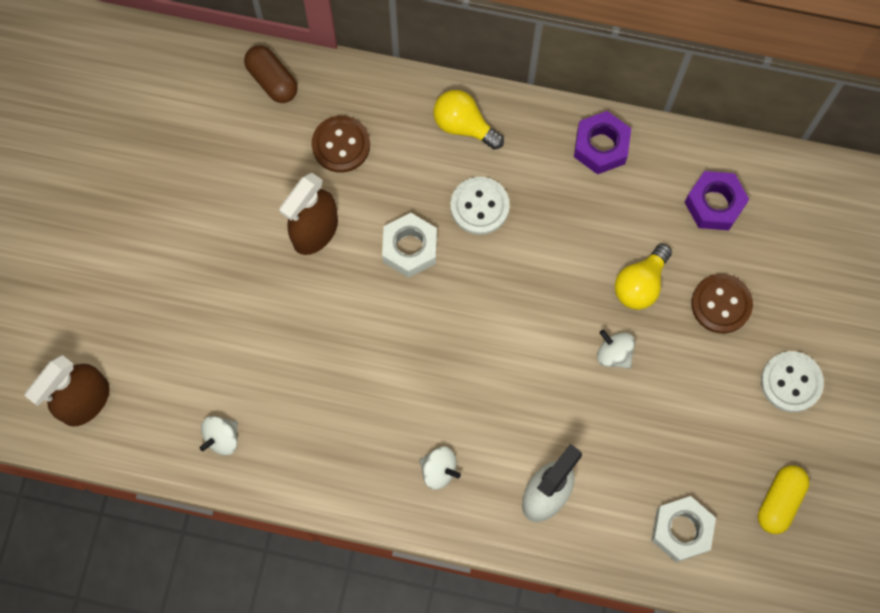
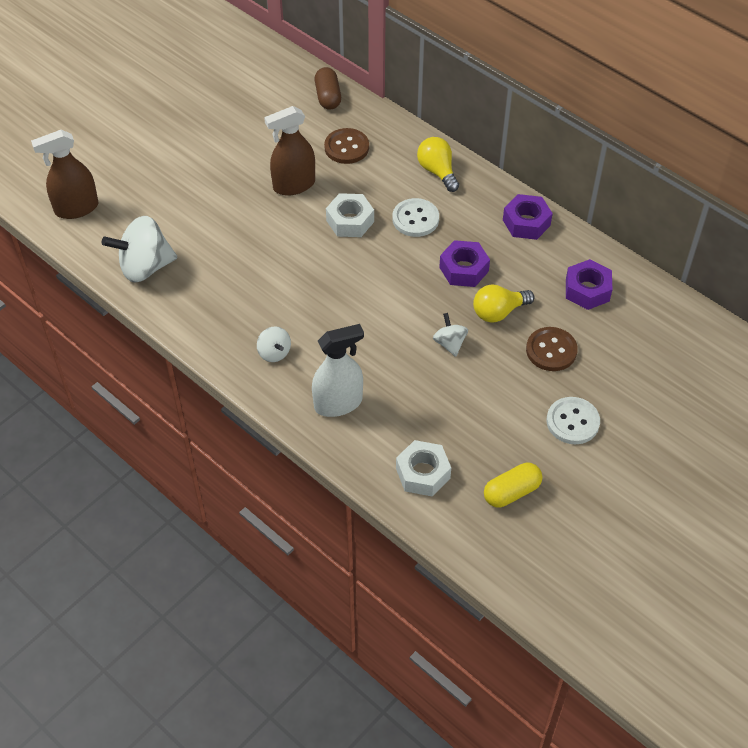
camera: 30 degrees right, 20 degrees down
white spinning top [199,416,238,455] -> white spinning top [102,216,177,283], size x1.94
none -> purple nut [439,240,490,287]

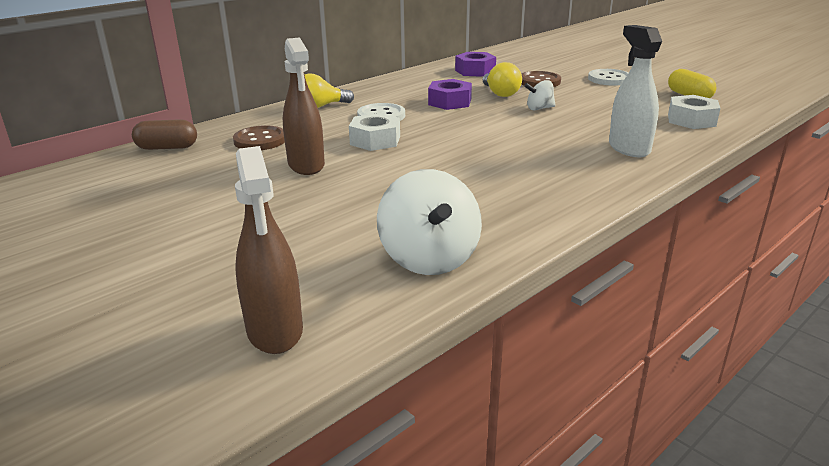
camera: 85 degrees left, 25 degrees down
white spinning top [257,326,291,362] -> none
purple nut [503,194,553,240] -> none

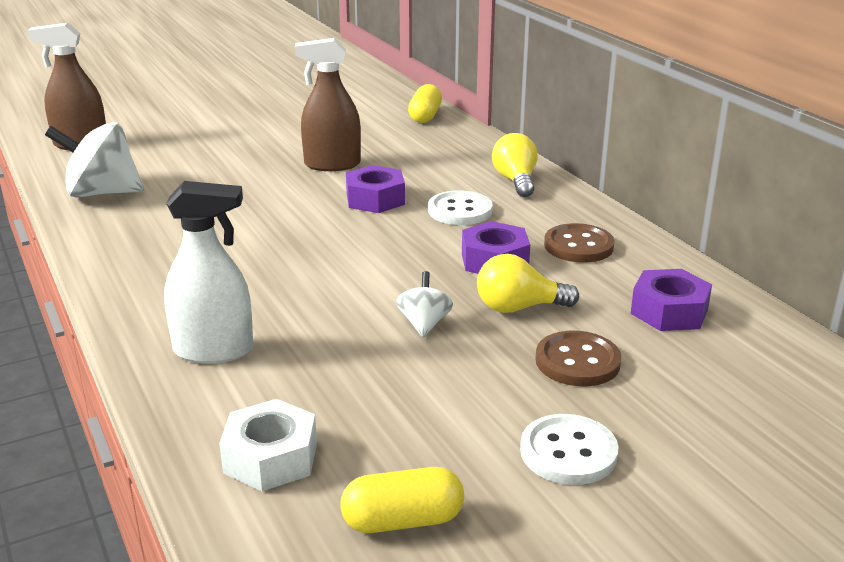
camera: 105 degrees right, 0 degrees up
brown capsule [132,119,197,150] -> yellow capsule [408,84,442,123]
brown button [233,125,285,150] -> brown button moved to [544,223,615,262]
white nut [349,113,400,151] -> purple nut [346,165,405,213]

